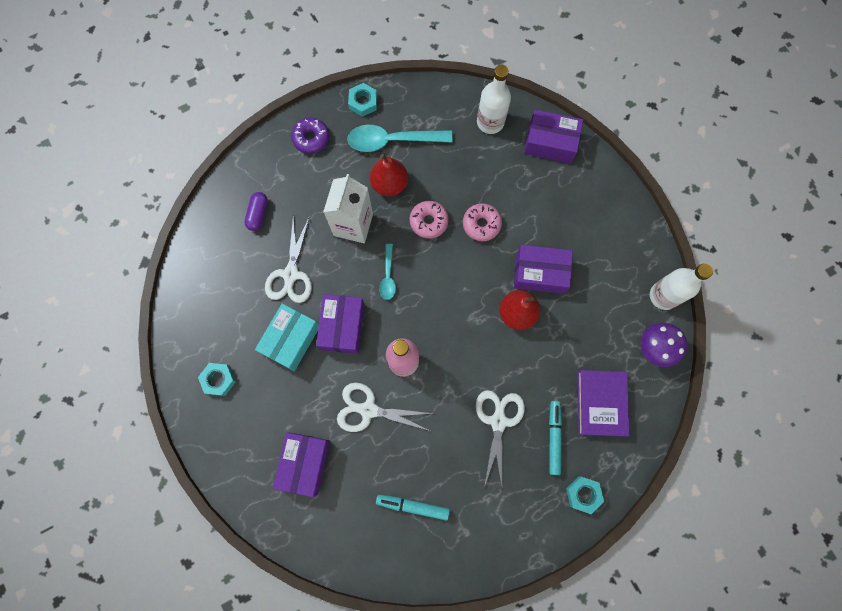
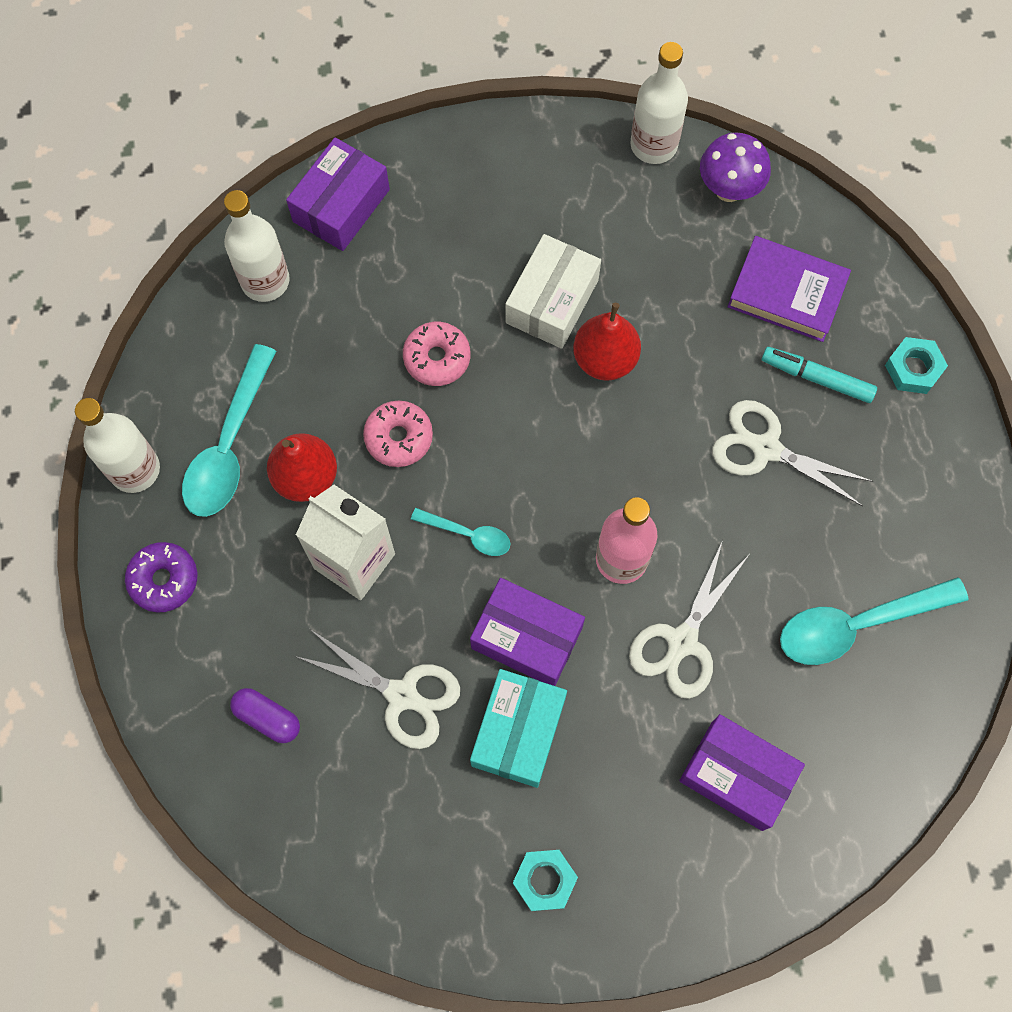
camera: 70 degrees left, 5 degrees down
turquoise box [255,304,319,371] -> turquoise box turned 60 degrees clockwise [470,669,567,788]
turquoise nut [348,83,377,117] -> white bottle [75,398,160,493]
turquoise marker [376,495,450,521] -> turquoise spoon [780,577,968,665]
purple box [514,245,573,294] -> white box [506,234,601,349]

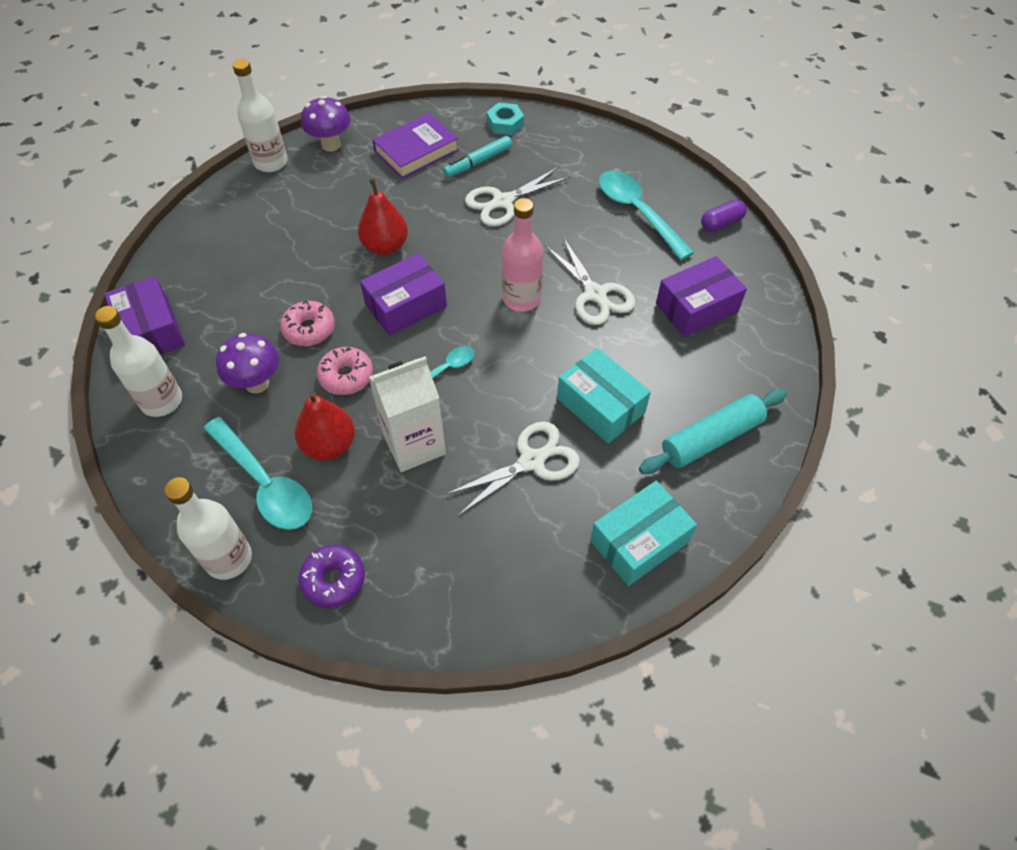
camera: 60 degrees left, 15 degrees down
purple capsule [230,688,300,743] -> purple capsule moved to [701,199,747,232]
purple box [470,578,585,686] -> purple box moved to [360,253,447,336]
white box [506,234,601,349] -> none
turquoise nut [513,850,578,911] -> turquoise rolling pin [639,389,787,474]
turquoise spoon [780,577,968,665] -> turquoise spoon turned 135 degrees clockwise [599,170,694,260]
none -> purple mushroom [216,333,279,393]
none -> turquoise box [590,481,697,586]

